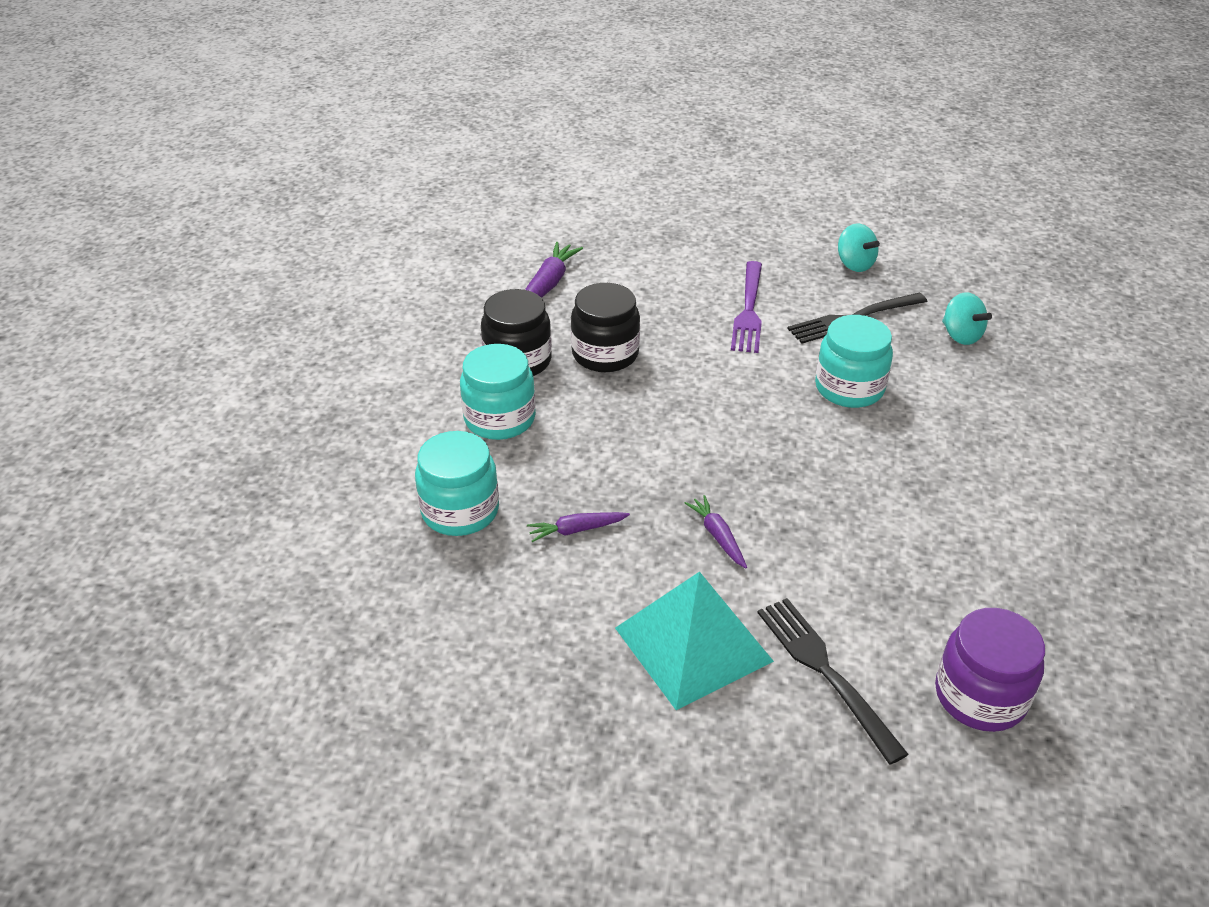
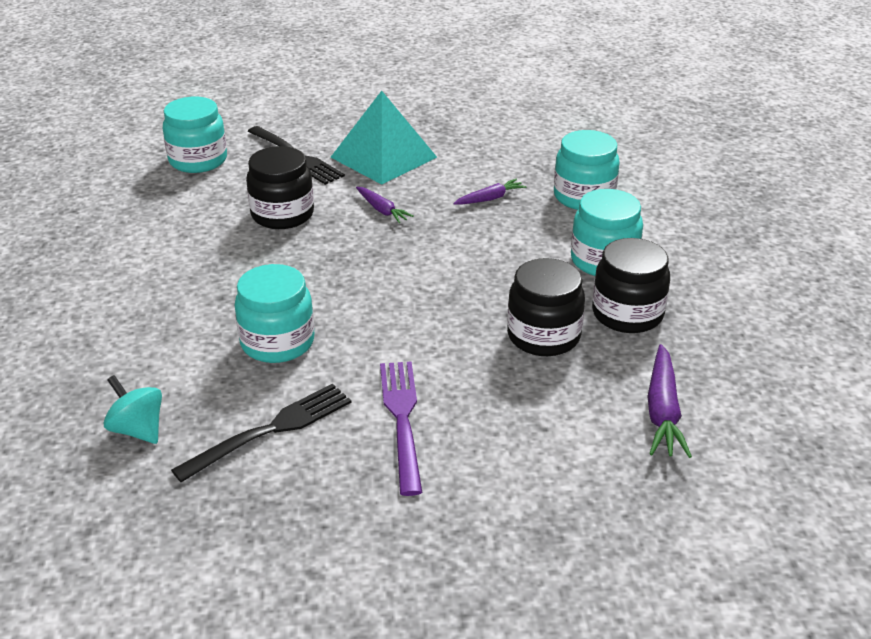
camera: 165 degrees right, 5 degrees down
turquoise spinning top [838,223,880,272] -> none
purple jar [935,608,1045,732] -> turquoise jar [163,97,227,173]
none -> black jar [246,146,314,229]

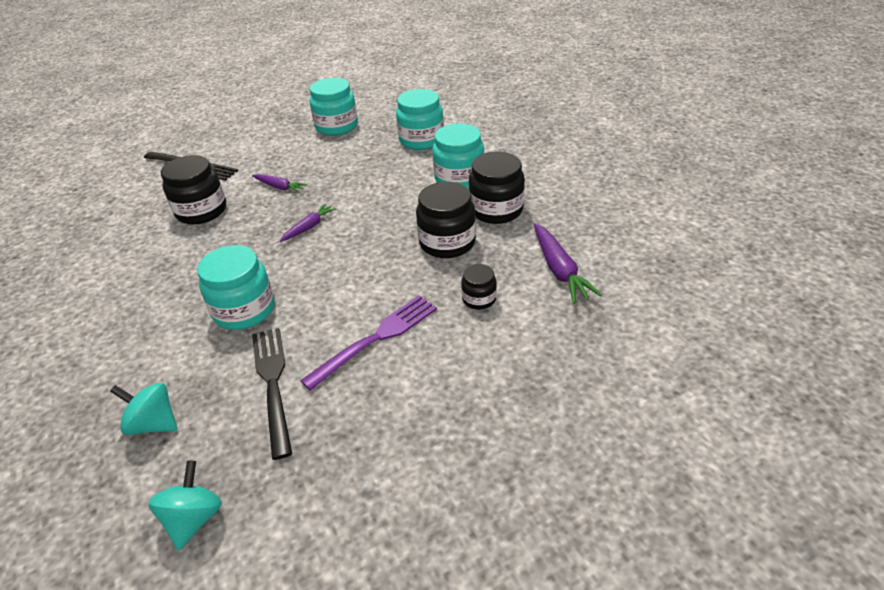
camera: 20 degrees left, 5 degrees up
turquoise jar [163,97,227,173] -> turquoise jar moved to [310,78,358,136]
black fork [171,383,352,482] -> black fork turned 45 degrees counterclockwise [252,328,292,460]
turquoise pyramid [331,91,437,185] -> none
purple fork [380,361,422,496] -> purple fork turned 75 degrees clockwise [300,295,437,391]
purple carrot [453,179,526,205] -> purple carrot moved to [280,204,336,242]
none -> turquoise spinning top [148,461,222,550]
none -> black jar [461,264,497,310]

